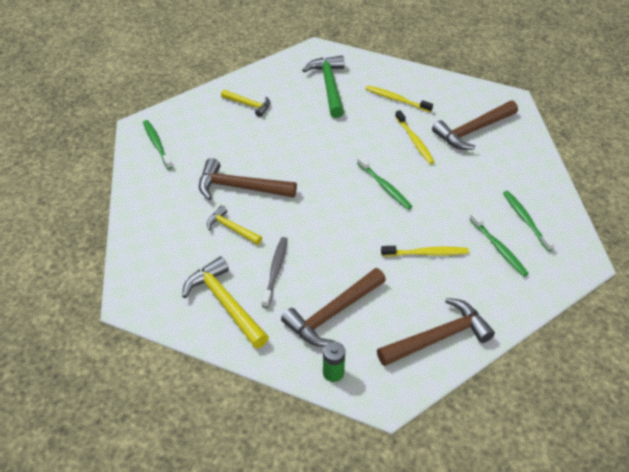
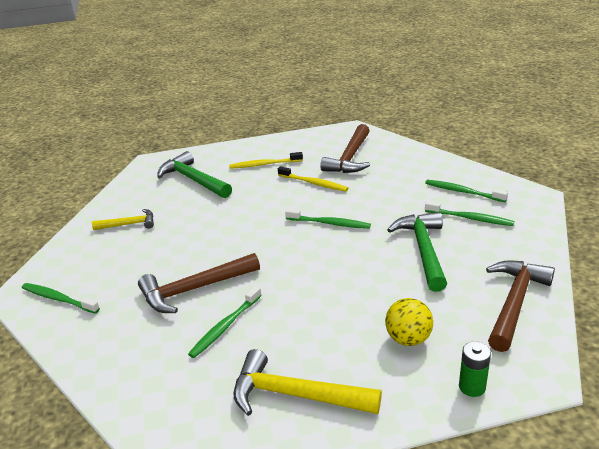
camera: 35 degrees left, 15 degrees down
yellow hammer [207,206,262,245] -> green toothbrush [188,286,262,358]
grey toothbrush [262,237,288,308] -> none
brown hammer [281,268,386,347] -> yellow ball [385,298,433,346]
yellow toothbrush [381,246,469,257] -> green hammer [387,212,447,292]

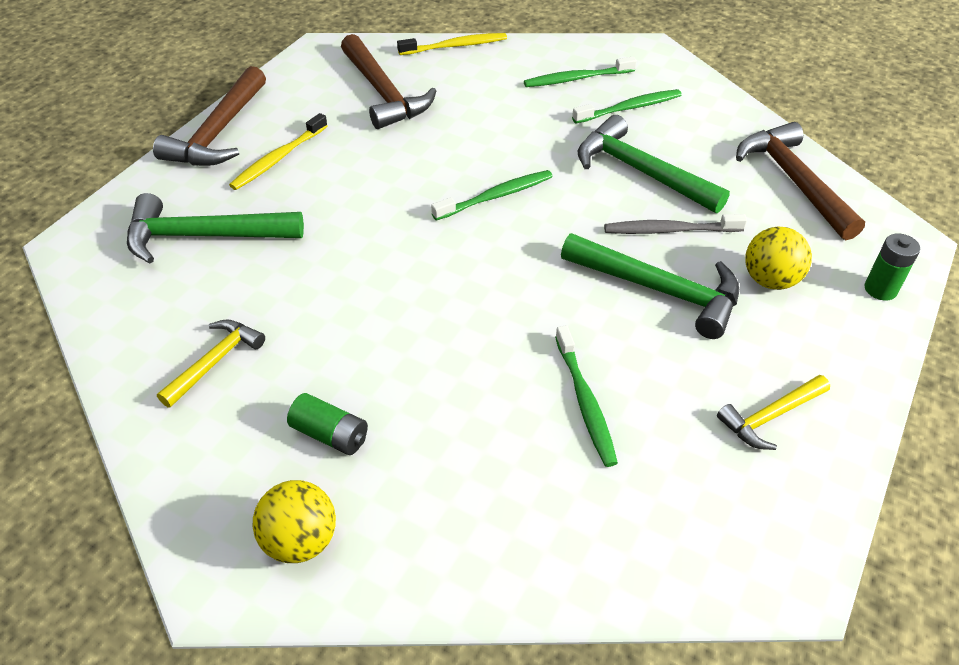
camera: 50 degrees left, 15 degrees up
green toothbrush [22,283,100,314] -> yellow ball [253,480,336,563]
brown hammer [138,253,260,313] -> brown hammer moved to [153,66,266,166]
yellow hammer [234,349,382,416] -> yellow hammer [717,375,830,450], size x0.59
yellow toothbrush [278,166,348,192] -> yellow toothbrush moved to [397,33,507,55]
none -> green battery [287,393,368,455]
none -> green hammer [561,233,739,339]
none -> grey toothbrush [604,214,747,234]

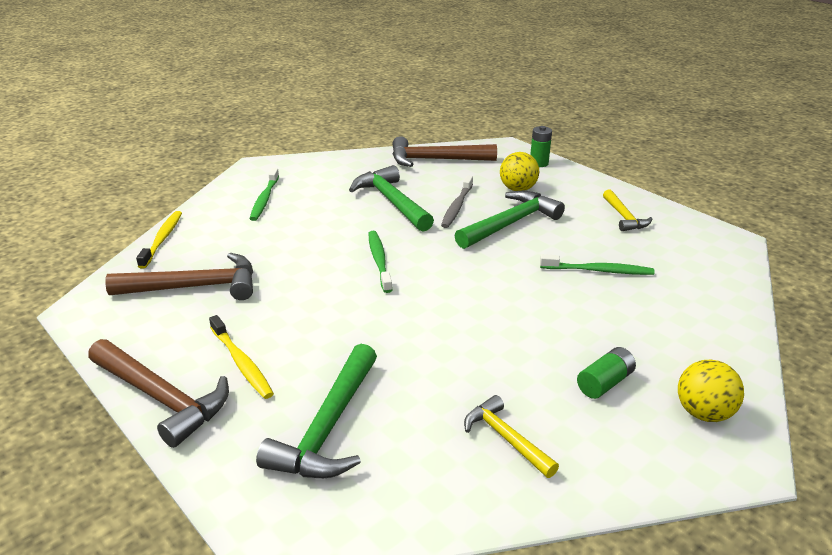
camera: 70 degrees left, 15 degrees down
green toothbrush [572,89,682,123] -> none
green hammer [578,115,730,213] -> green hammer turned 90 degrees clockwise [349,165,434,232]

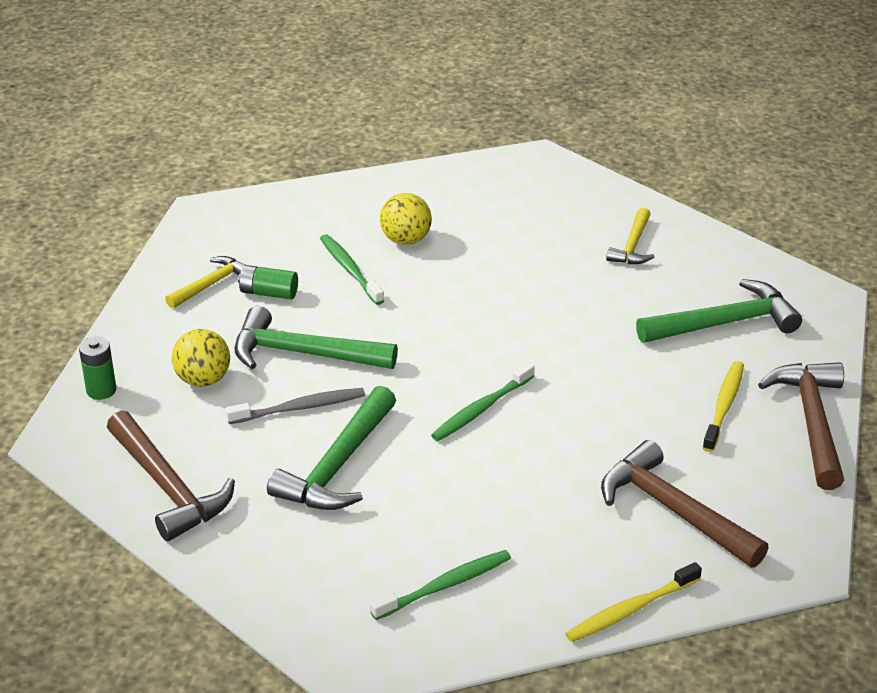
camera: 125 degrees left, 5 degrees up
green battery [577,347,636,399] -> green battery moved to [238,265,298,299]
yellow ball [678,360,744,422] -> yellow ball moved to [380,193,432,245]

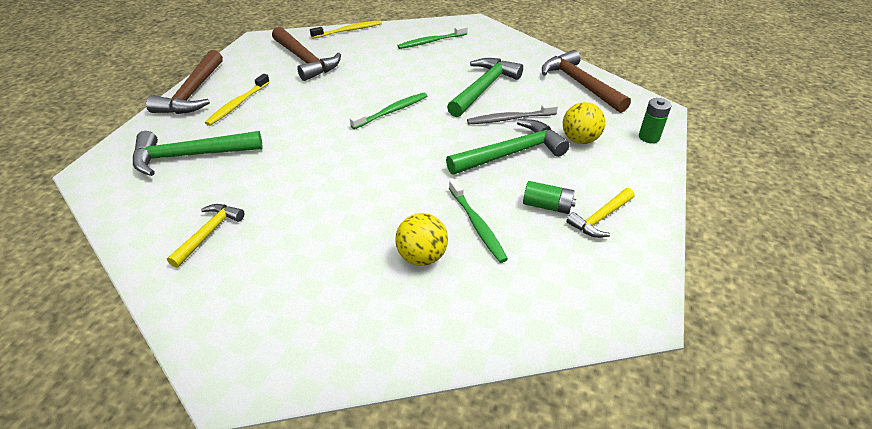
camera: 175 degrees left, 5 degrees up
green hammer [234,306,398,369] -> green hammer turned 45 degrees counterclockwise [446,119,570,175]

